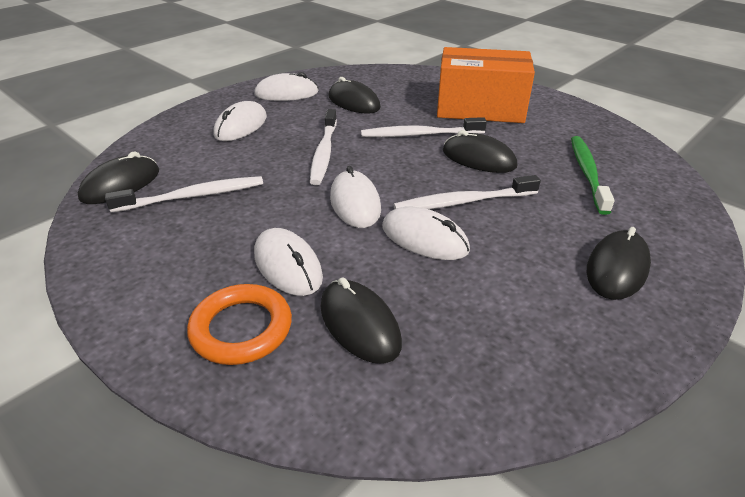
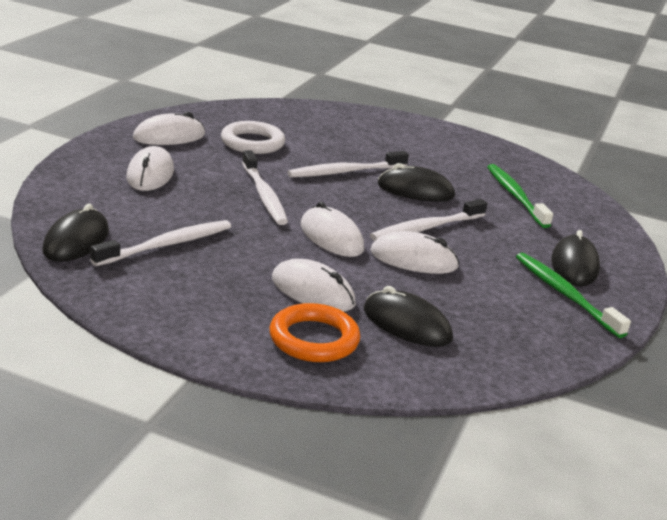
camera: 25 degrees left, 10 degrees down
black mouse [329,77,381,114] -> white ring [221,121,285,154]
orange box [437,47,535,123] -> none
none -> green toothbrush [516,253,631,338]

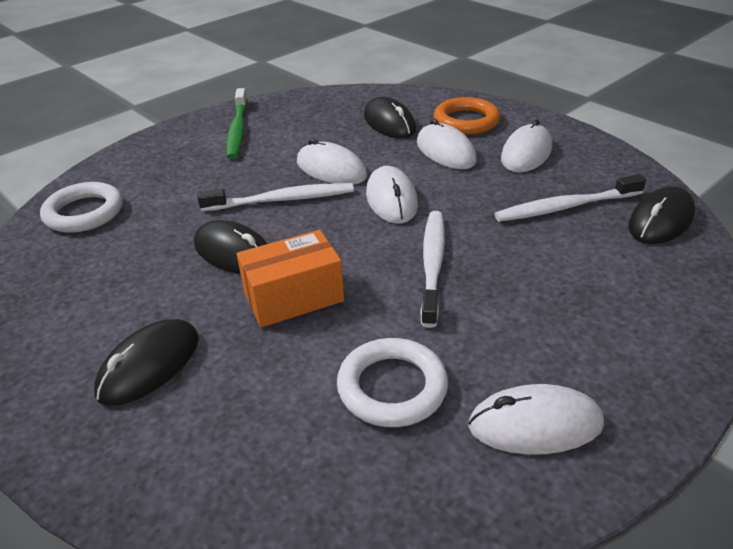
camera: 150 degrees left, 10 degrees up
white mouse [126,146,174,191] -> white mouse moved to [501,119,552,172]
white toothbrush [287,151,409,177] -> orange box [237,230,344,327]
green toothbrush [487,164,553,228] -> none
black mouse [551,230,600,287] -> black mouse moved to [94,319,199,406]
none -> white ring [40,182,123,233]

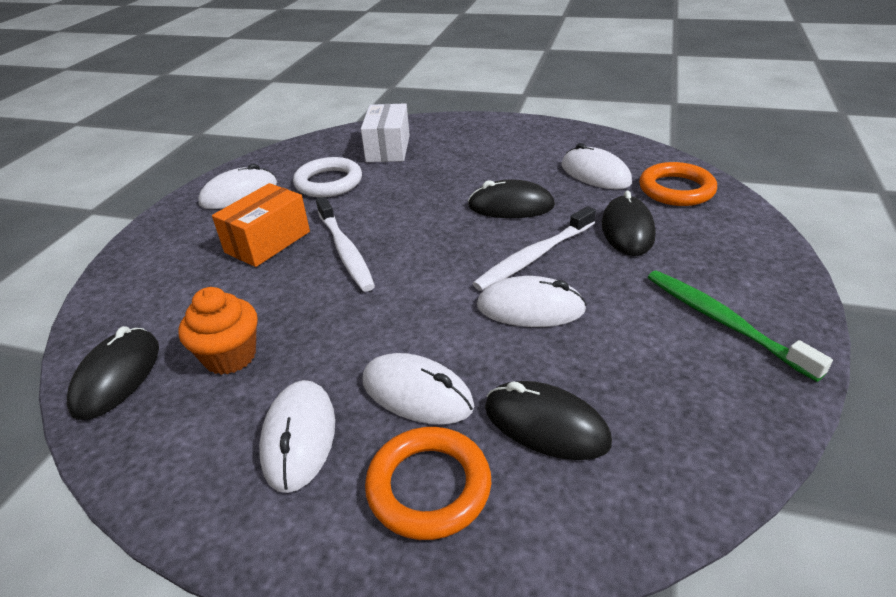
camera: 150 degrees right, 0 degrees up
white ring [40,182,123,233] -> orange ring [639,162,717,206]
black mouse [94,319,199,406] -> black mouse moved to [602,191,656,256]
orange box [237,230,344,327] -> orange box moved to [212,183,310,267]
white mouse [366,166,418,224] -> white mouse moved to [562,143,632,189]
white toothbrush [494,174,646,222] -> orange cupcake [178,287,258,375]
none -> white box [361,103,410,162]

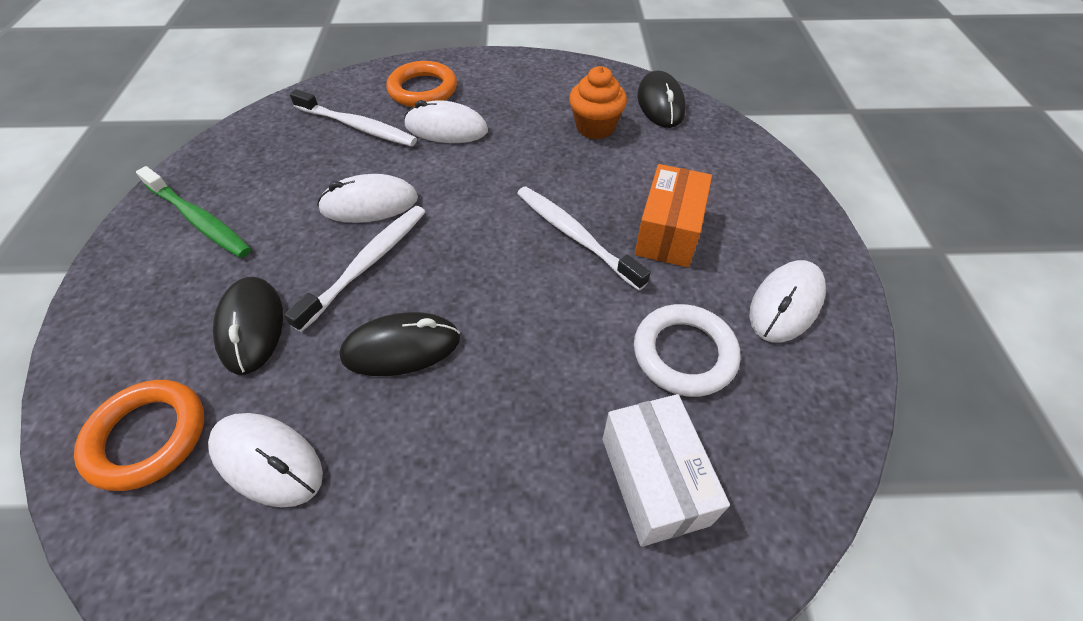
camera: 160 degrees right, 15 degrees up
white mouse [259,380,335,493] -> none
black mouse [485,381,612,460] -> white toothbrush [290,89,417,146]

